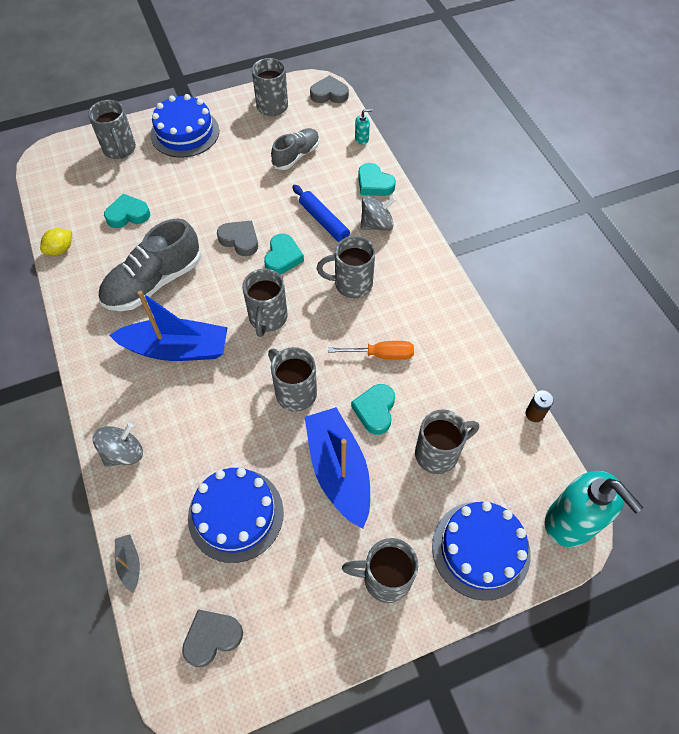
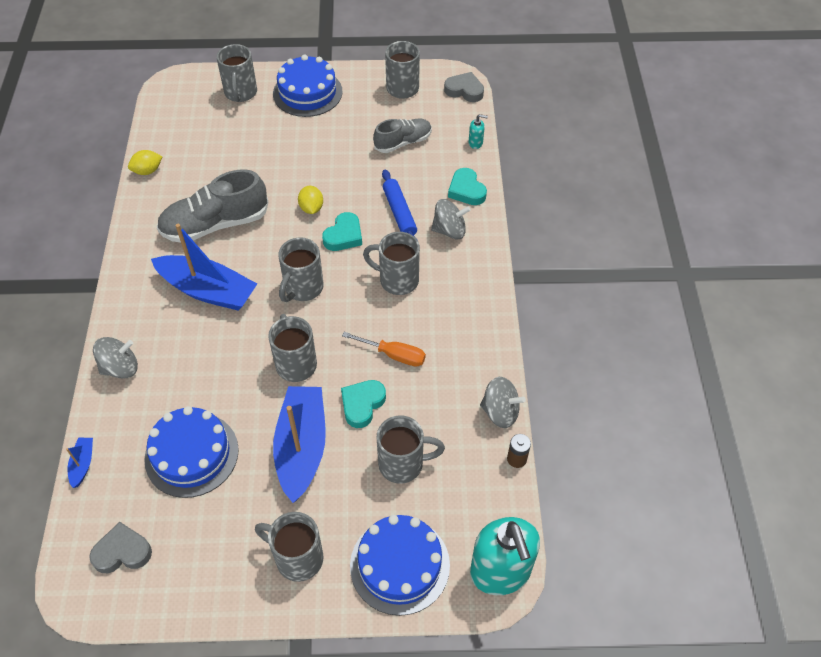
camera: 20 degrees right, 5 degrees down
turquoise heart [104,194,150,228] -> none
grey boat [115,534,140,593] -> blue boat [66,438,93,488]
grey heart [217,221,258,256] -> yellow lemon [298,186,323,214]
none -> grey spinning top [480,377,526,428]

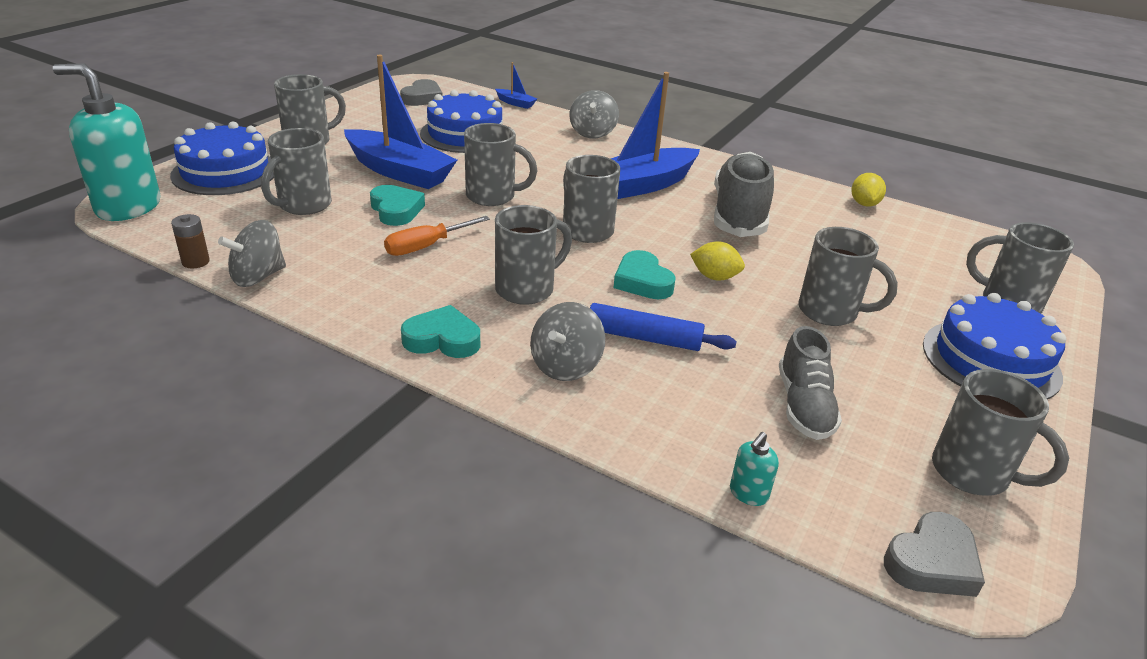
camera: 120 degrees right, 20 degrees down
turquoise heart [448,168,487,205] -> turquoise heart moved to [401,305,480,358]
none -> grey mug [798,227,898,326]

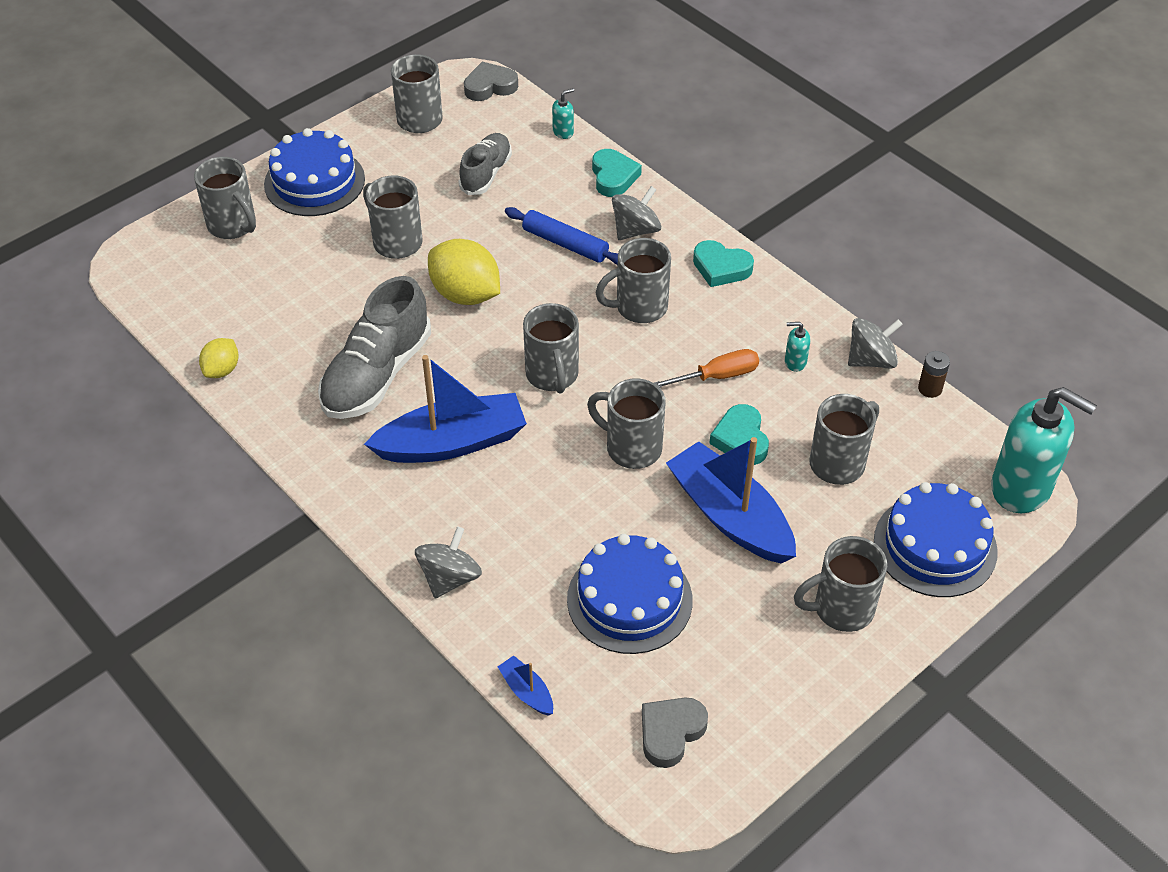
camera: 160 degrees left, 15 degrees up
turquoise heart [614,250,676,299] -> turquoise heart moved to [592,149,642,197]
yellow lemon [690,242,745,280] -> yellow lemon [428,239,500,305], size x1.81
none -> turquoise soap dispenser [785,322,811,372]

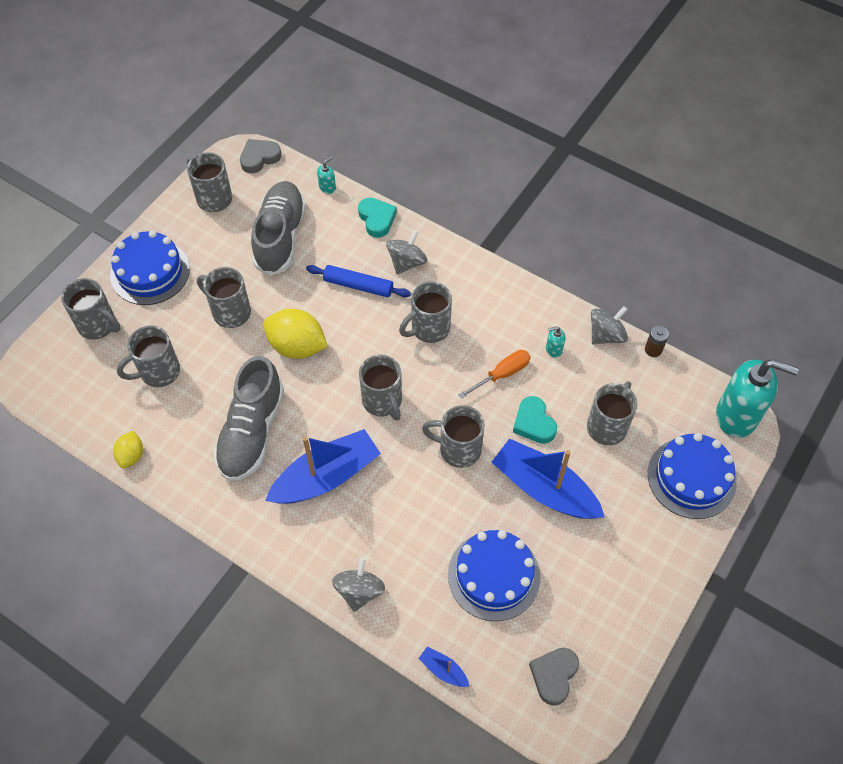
camera: 15 degrees left, 10 degrees up
grey shoe [458,133,512,195] -> grey shoe [251,181,306,276], size x1.63
turquoise heart [693,240,754,287] -> none
grey mug [794,536,887,632] -> grey mug moved to [117,326,180,387]

